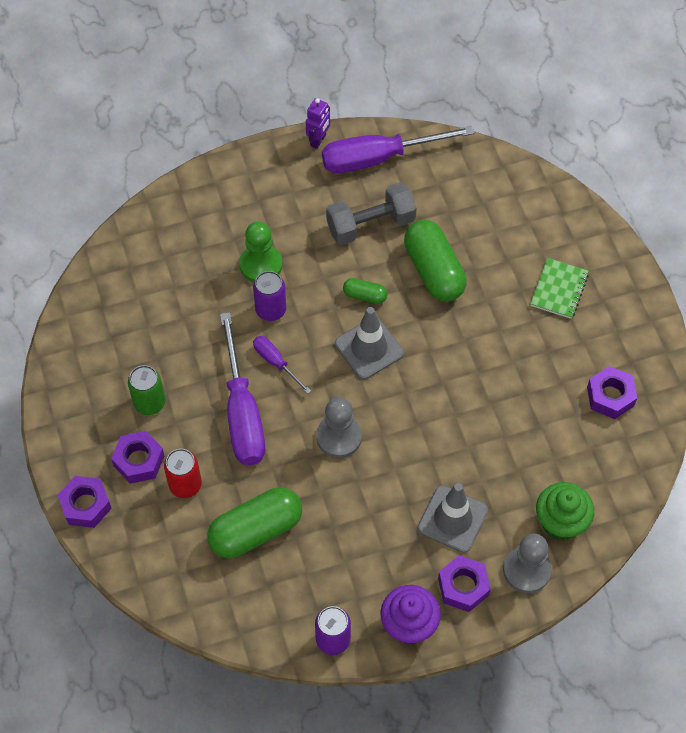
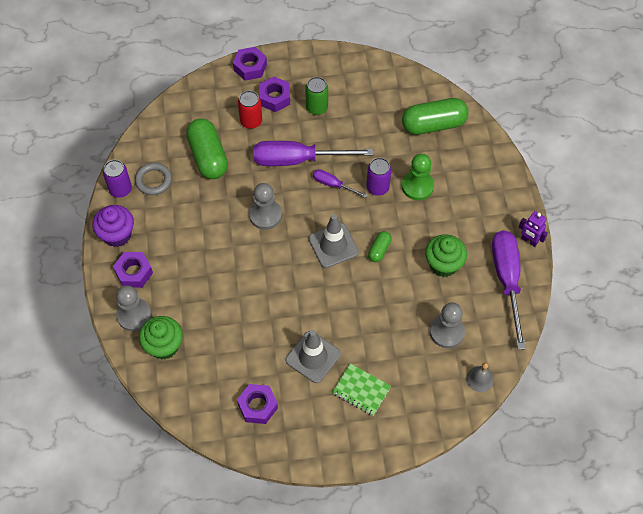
camera: 100 degrees right, 0 degrees up
purple screwdriver [253,336,311,394] -> purple screwdriver turned 120 degrees counterclockwise [313,169,367,198]
grey dumbbell [326,182,417,245] -> green cupcake [425,234,467,277]
green capsule [404,220,467,302] -> green capsule moved to [402,98,469,135]
grey traffic cone [418,483,488,553] -> grey traffic cone moved to [286,330,341,383]
none -> grey ring [135,163,172,195]
none -> grey pawn [430,303,465,348]
none -> grey bell [466,363,494,392]

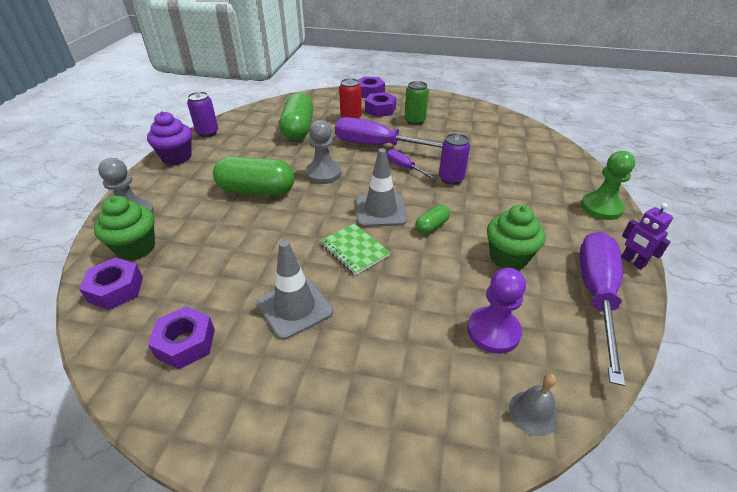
camera: 20 degrees right, 20 degrees down
purple nut [113,252,153,288] -> purple nut moved to [79,257,143,310]
grey ring [135,163,172,195] -> none
green notebook [332,363,391,416] -> green notebook moved to [320,223,390,275]
green capsule [402,98,469,135] -> green capsule moved to [213,156,295,196]
green pawn [402,154,434,200] -> green pawn moved to [581,151,635,220]
grey pawn [430,303,465,348] -> purple pawn [467,268,526,354]

